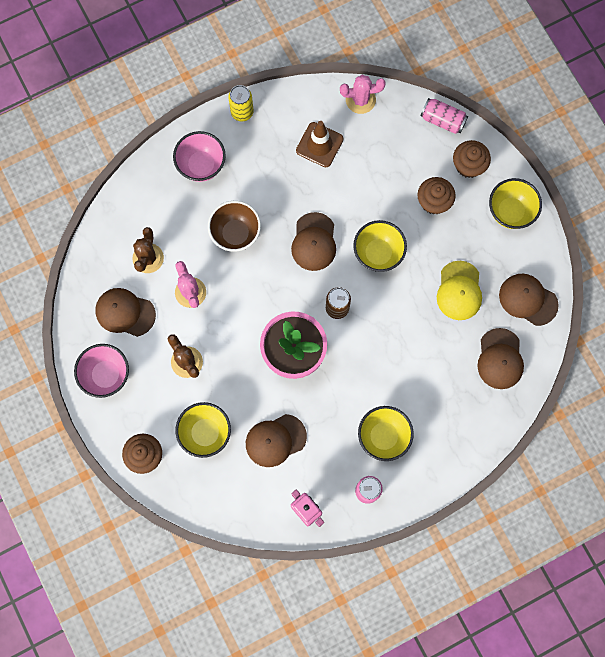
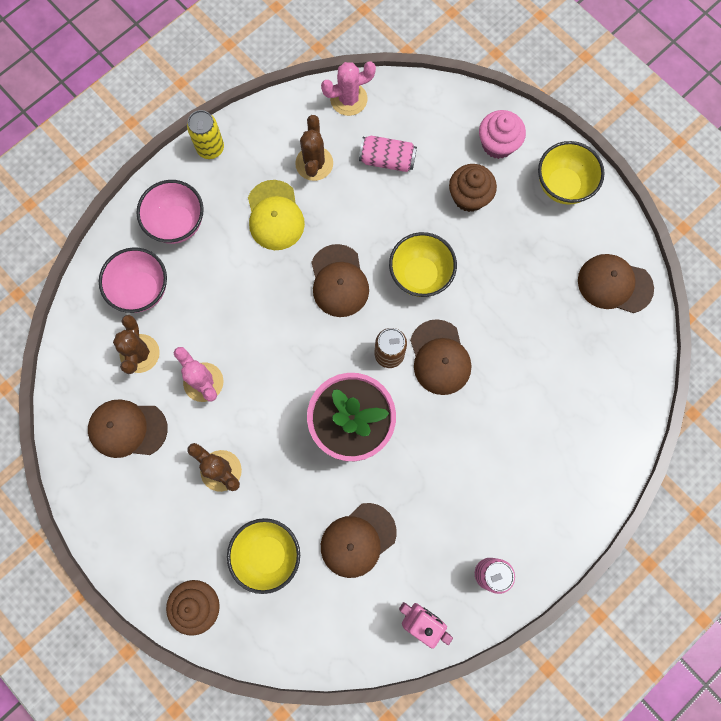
camera: 15 degrees left, 0 degrees up
pink bowl [74,344,129,398] -> pink bowl moved to [99,247,167,313]
brown bowl [208,201,261,252] -> none
brown traffic cone [296,121,343,167] -> brown cactus [295,115,333,181]
yellow bowl [358,406,414,461] -> none
pink can [420,98,468,134] -> pink can moved to [359,136,417,172]
yellow cap [437,261,482,320] -> yellow cap moved to [248,180,305,250]
brown cupcake [453,140,491,178] -> pink cupcake [479,110,526,159]
brown cap [477,328,524,389] -> brown cap moved to [410,319,471,395]

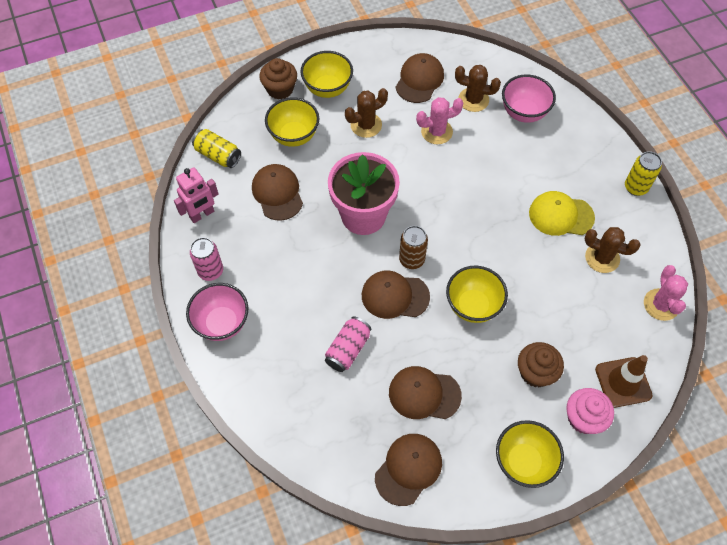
camera: 110 degrees right, 15 degrees down
pink bowl [136,180,204,244] -> pink bowl moved to [186,283,249,341]
brown cap [311,244,369,317] -> brown cap moved to [389,366,462,419]
pink can [359,136,417,172] -> pink can moved to [325,316,371,372]
none -> yellow can [192,129,241,168]
none -> yellow bowl [300,51,353,98]
none -> brown traffic cone [595,355,653,408]

